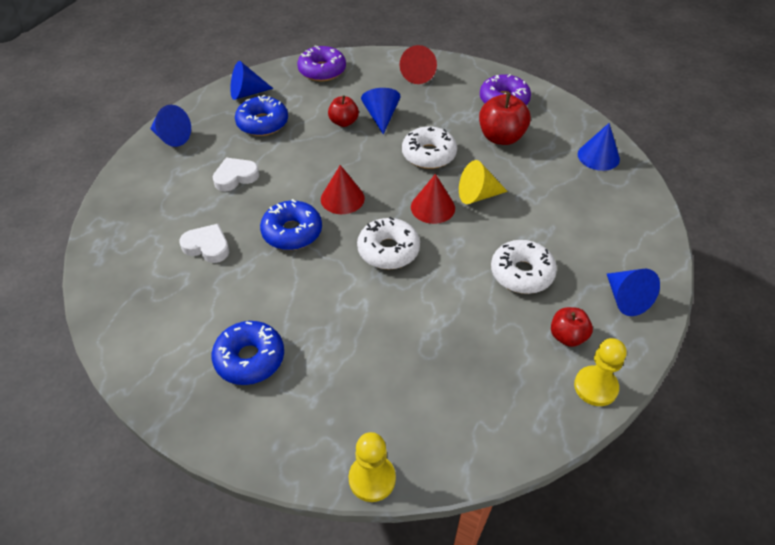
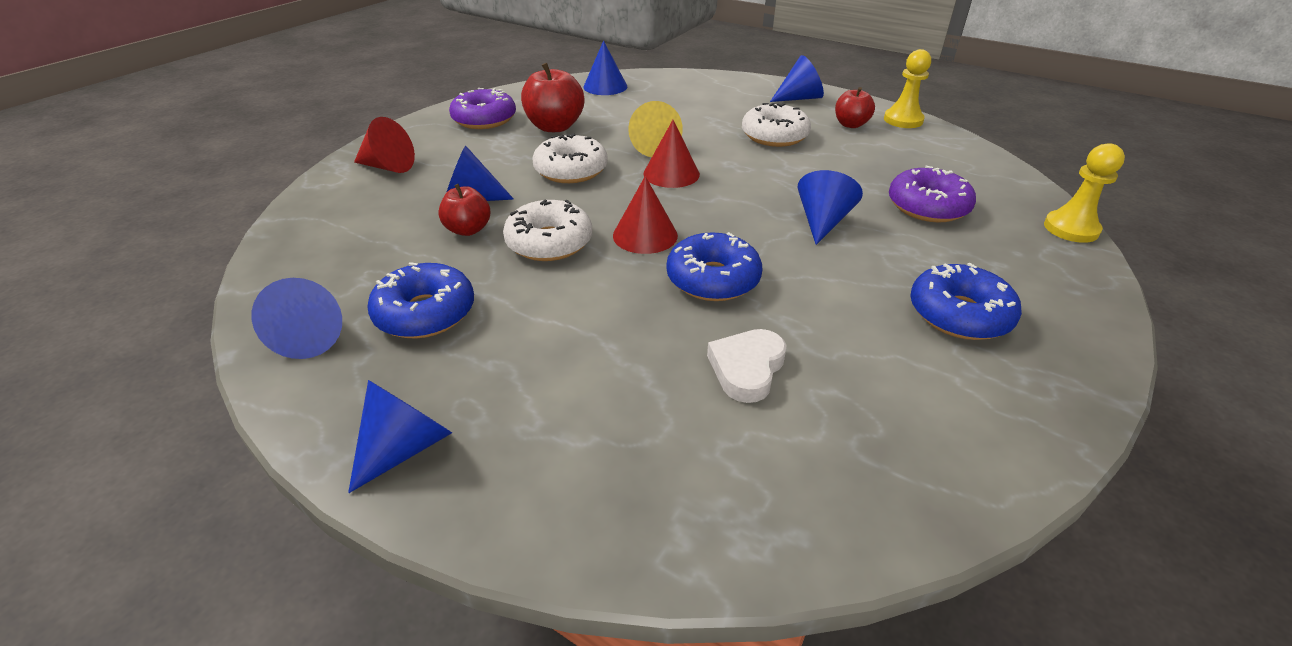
camera: 85 degrees left, 10 degrees down
white heart [213,158,259,191] -> none
purple donut [297,45,346,81] -> purple donut moved to [889,166,976,222]
white donut [357,217,420,269] -> white donut moved to [503,200,592,261]
none -> blue cone [798,170,863,245]

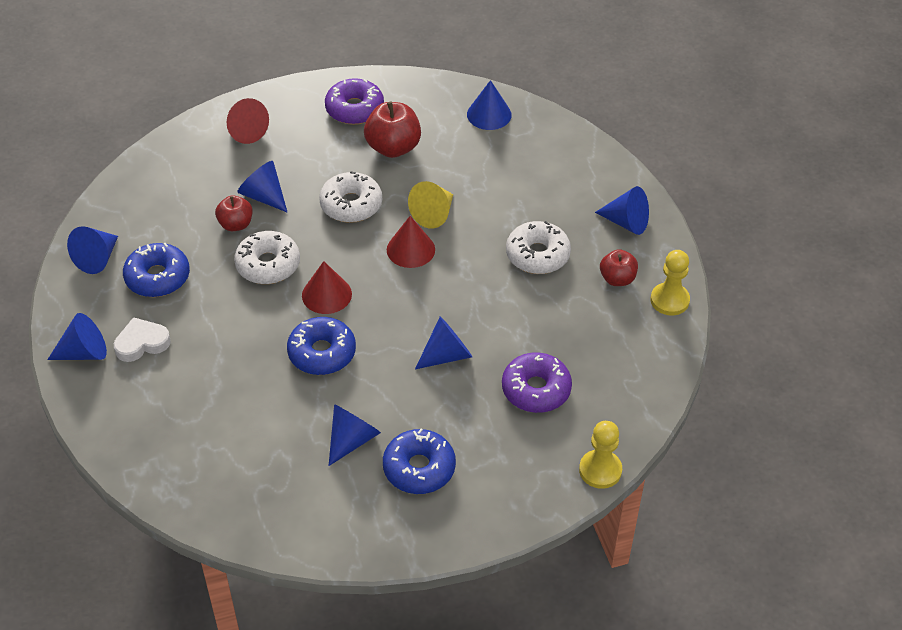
camera: 40 degrees right, 10 degrees up
white heart [707,329,787,403] -> white heart moved to [114,317,171,362]
none -> blue cone [329,404,381,466]

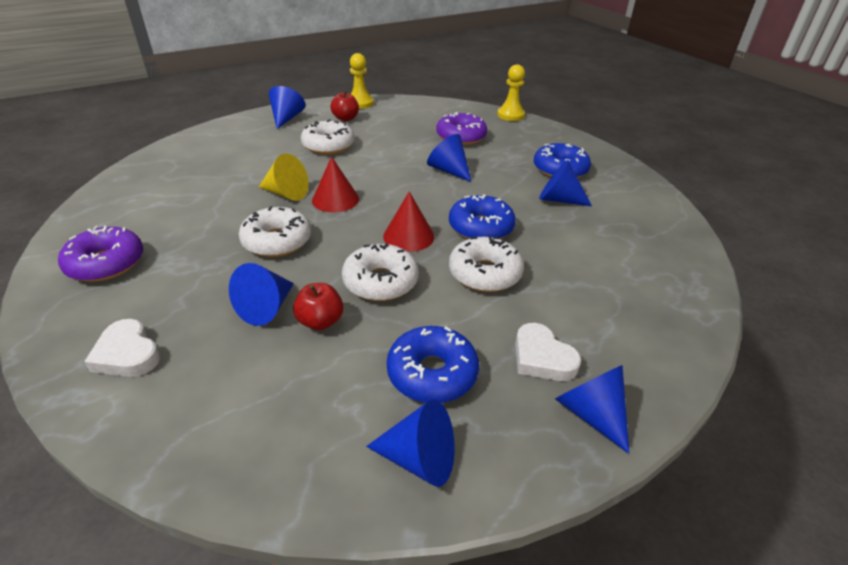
camera: 105 degrees left, 10 degrees down
red cone [227,98,269,144] -> white heart [84,319,161,377]
red apple [364,102,421,158] -> none
blue cone [467,80,512,130] -> none
none -> white donut [449,236,524,292]

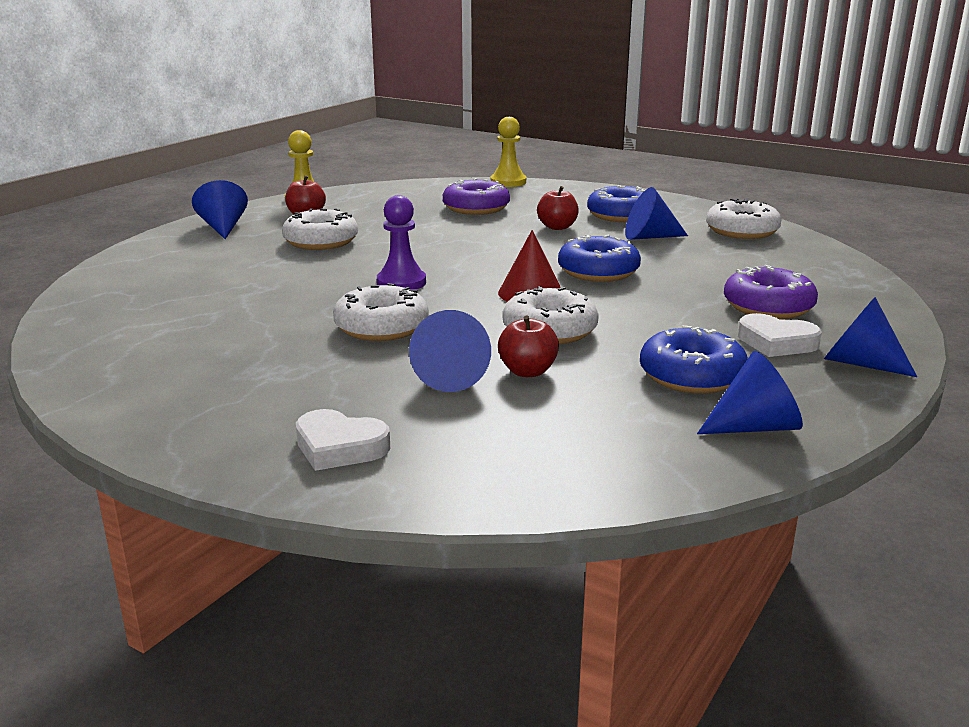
camera: 25 degrees left, 15 degrees down
purple donut [58,225,143,282] -> purple donut moved to [724,265,818,319]
yellow cone [259,153,309,201] -> none
red cone [312,156,359,213] -> purple pawn [377,195,426,290]
blue cone [427,134,471,182] -> none
white donut [449,236,524,292] -> white donut moved to [706,198,782,239]
none -> red apple [537,186,579,230]

